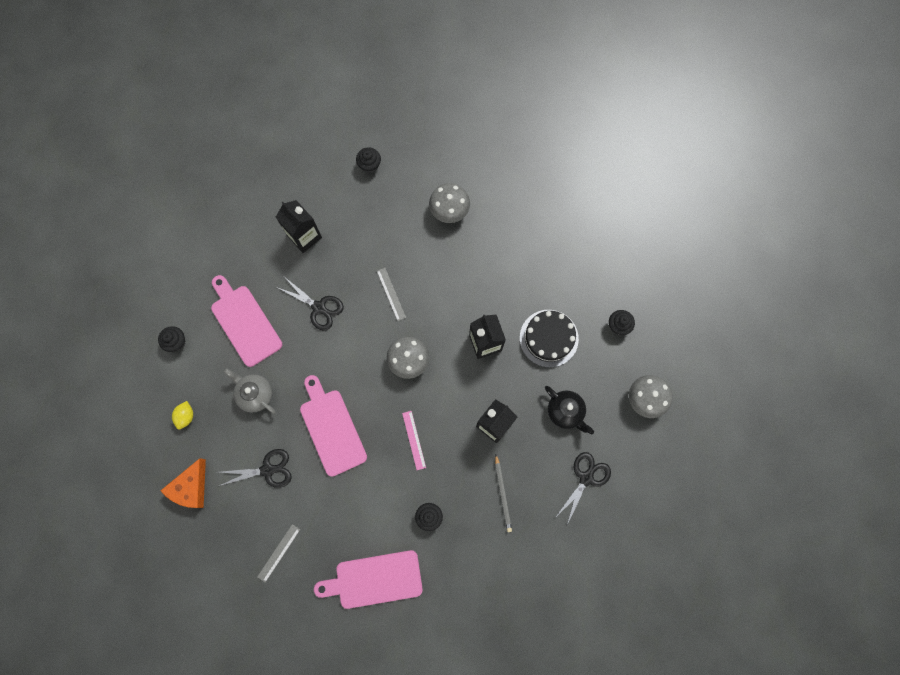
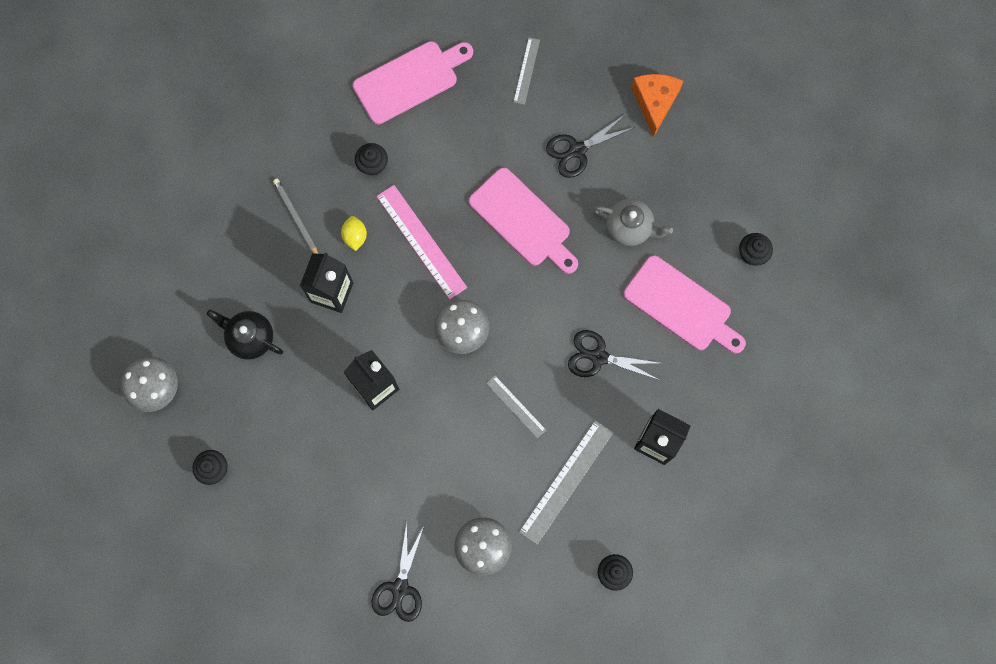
camera: 160 degrees right, 0 degrees up
yellow lemon [172,401,193,430] -> yellow lemon moved to [341,216,367,251]
pink ruler [402,411,426,470] -> pink ruler [376,185,467,299], size x1.78
black cake [520,310,579,367] -> none
black scissors [555,452,611,525] -> black scissors moved to [371,522,424,622]
none -> grey ruler [519,420,613,545]

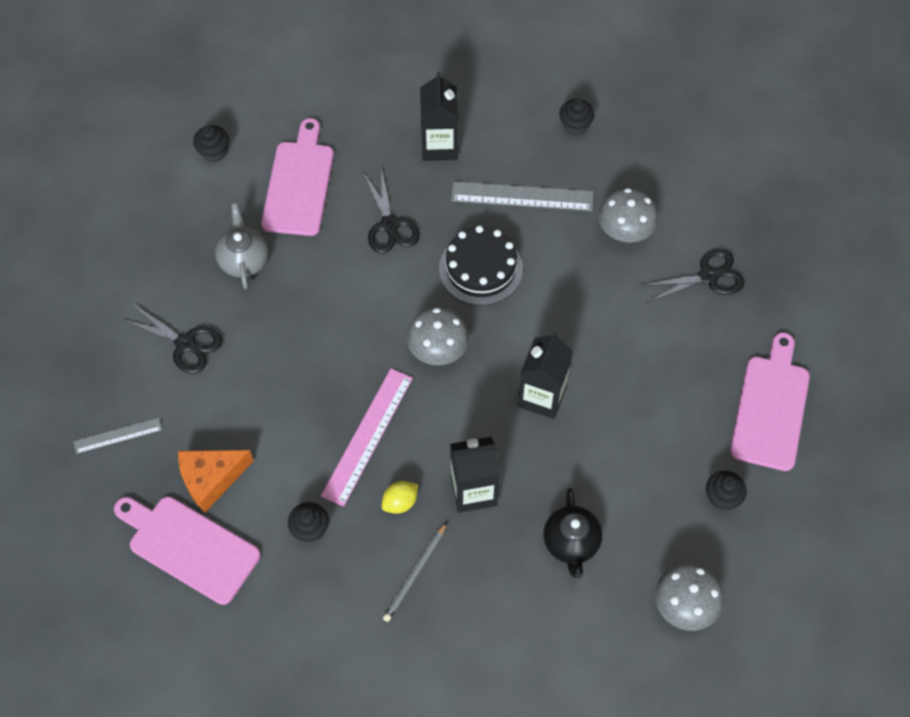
camera: 120 degrees left, 15 degrees down
pink cutting board [469,168,578,274] -> pink cutting board moved to [730,332,810,471]
grey ruler [486,376,546,439] -> black cake [439,225,523,305]
orange cheese [631,74,683,137] -> orange cheese moved to [178,450,253,512]

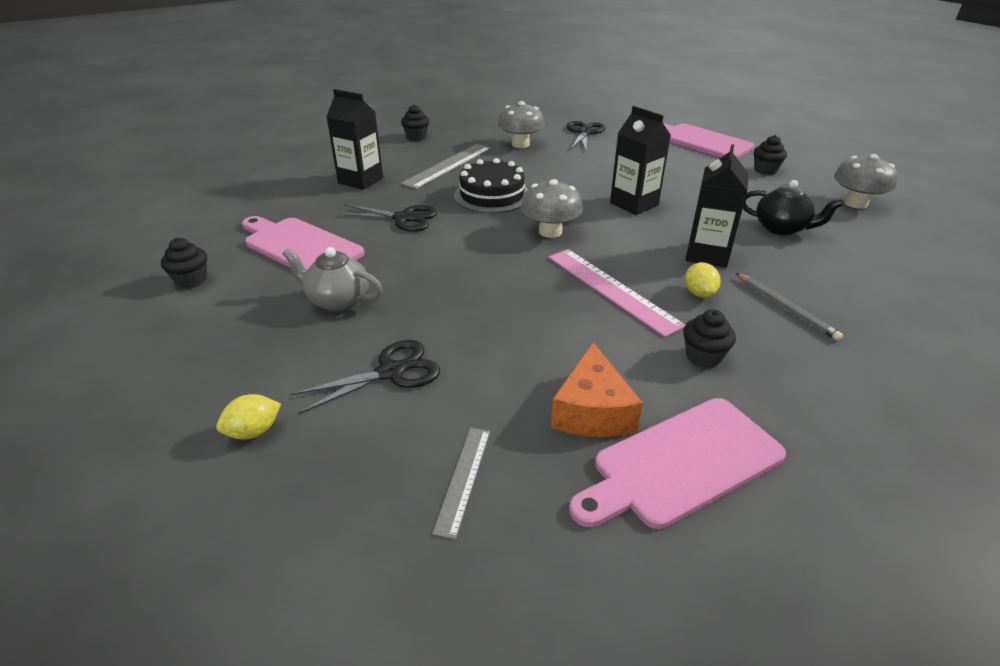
camera: 60 degrees left, 25 degrees down
none -> yellow lemon [216,394,281,440]

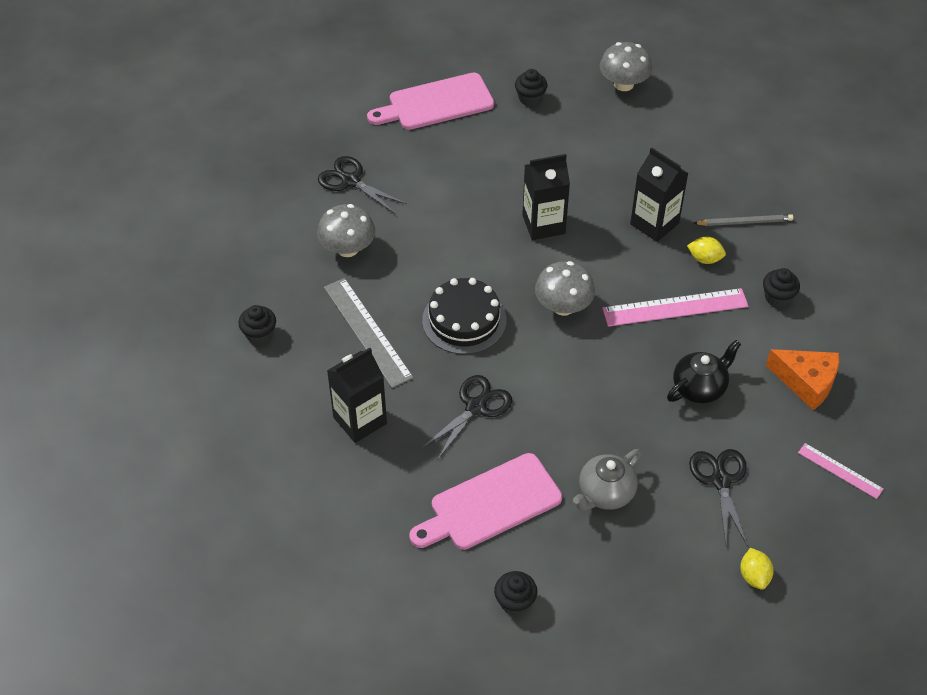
camera: 65 degrees left, 15 degrees up
grey ruler [432,428,490,539] -> pink ruler [798,443,884,499]
pink cutting board [569,398,786,529] -> none
black teapot [743,180,843,235] -> black teapot moved to [667,340,741,403]

